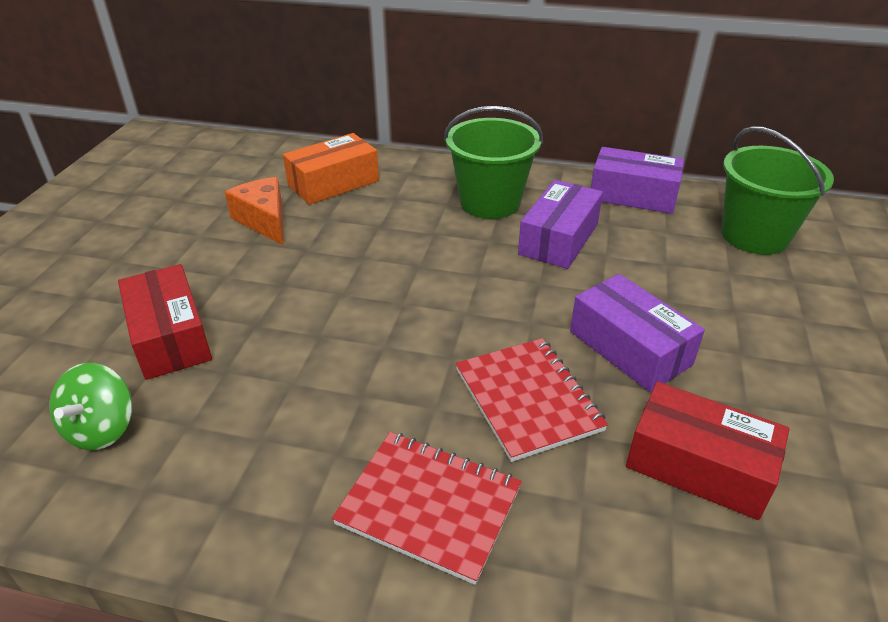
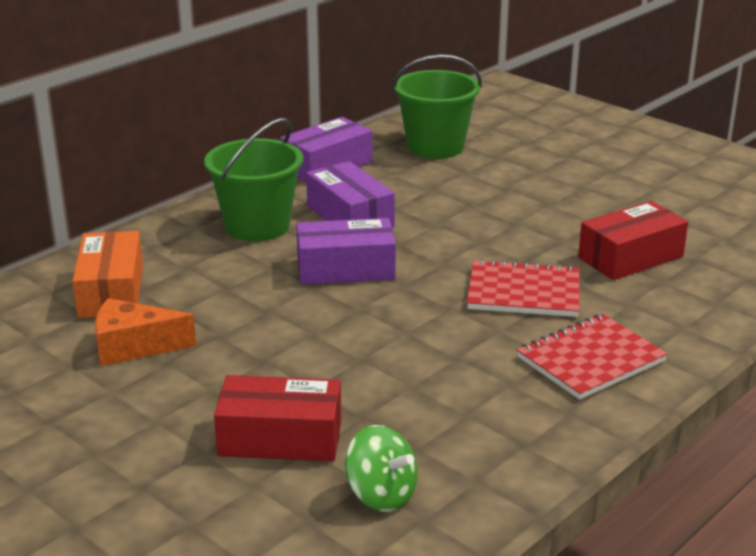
camera: 60 degrees left, 10 degrees down
purple box [570,274,705,392] -> purple box moved to [296,218,396,285]

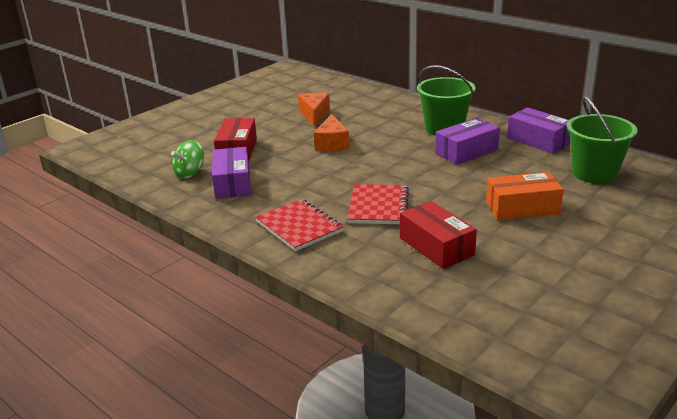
camera: 90 degrees right, 0 degrees up
orange box [72,231,143,318] -> orange box moved to [486,172,564,220]
purple box [296,218,396,285] -> purple box moved to [212,147,251,199]
none -> orange cheese [314,114,349,151]

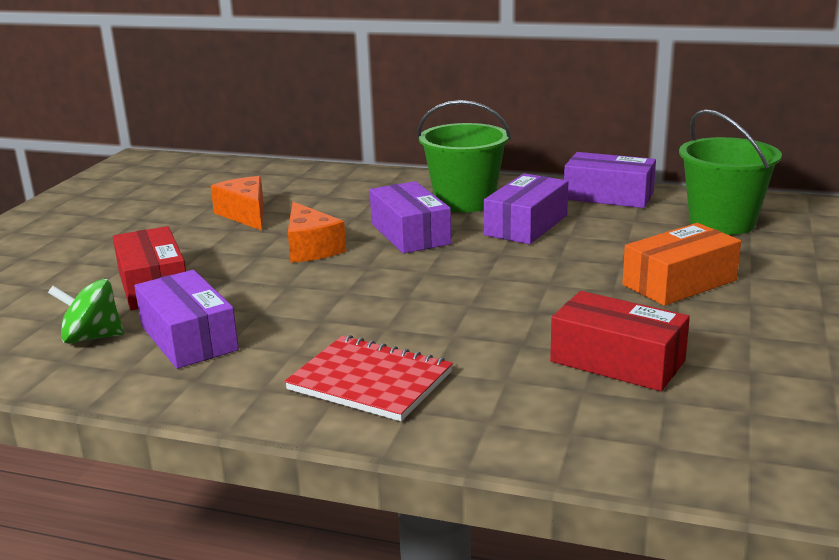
camera: 25 degrees left, 5 degrees down
green spinning top [171,140,204,179] -> green spinning top turned 75 degrees clockwise [48,279,124,344]
red notebook [347,184,409,224] -> none
none -> purple box [370,181,451,254]

